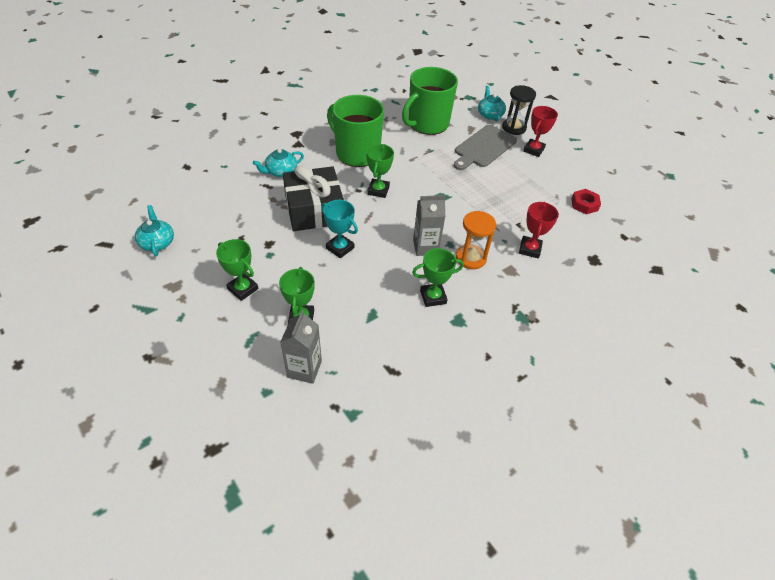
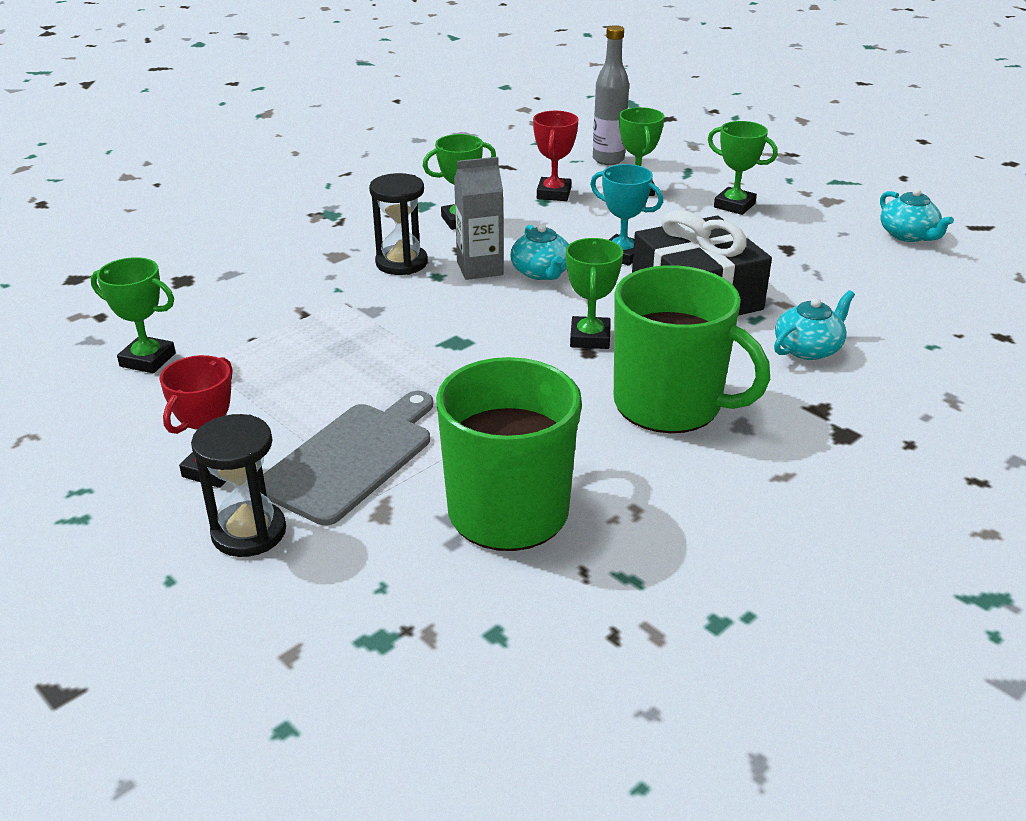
camera: 175 degrees right, 15 degrees down
grey carton [280,310,322,384] -> grey bottle [593,25,629,165]
orange hourglass [456,211,496,270] -> black hourglass [369,173,428,275]
turquoise teapot [478,86,506,122] -> turquoise teapot moved to [510,224,569,280]
red trophy [519,202,559,258] -> red trophy moved to [533,111,578,201]
red nut [571,189,601,214] -> green trophy [91,257,176,373]

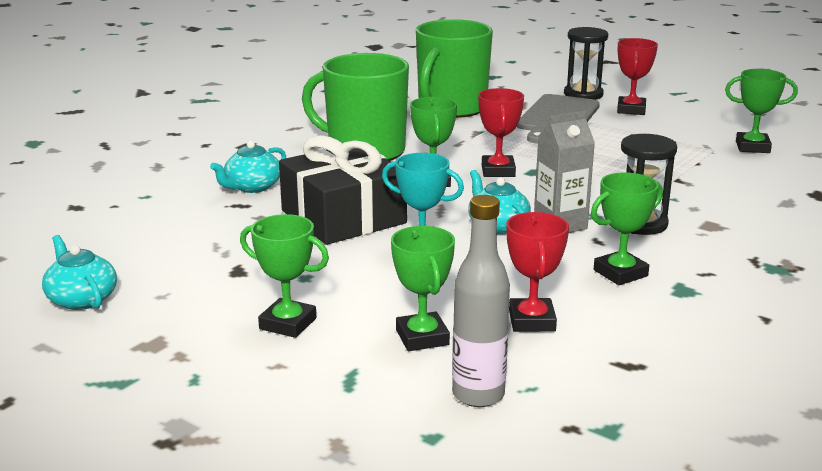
camera: 170 degrees right, 10 degrees down
none -> red trophy [478,88,524,177]

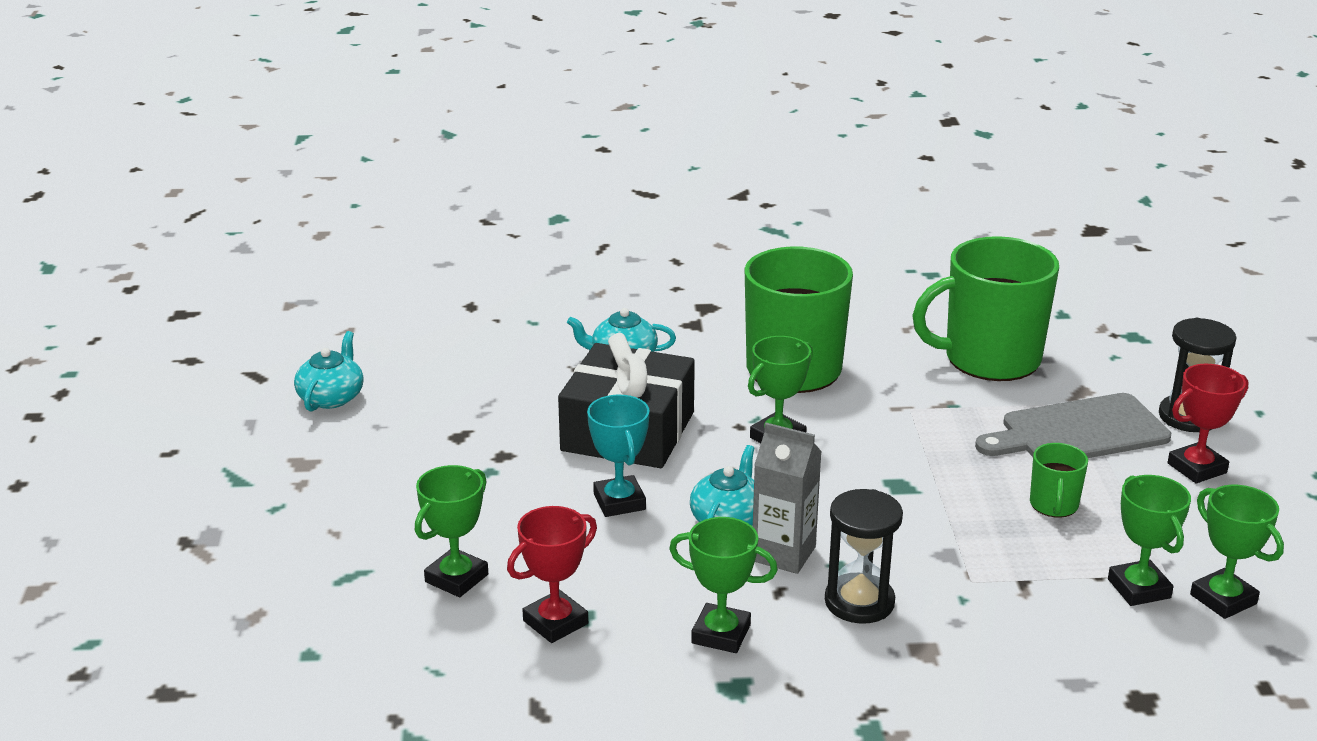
camera: 50 degrees right, 5 degrees up
green trophy [240,214,329,338] -> green trophy moved to [1108,475,1191,606]
grey bottle [452,195,510,407] -> none
red trophy [478,88,524,177] -> none
none -> green mug [1030,443,1088,518]

